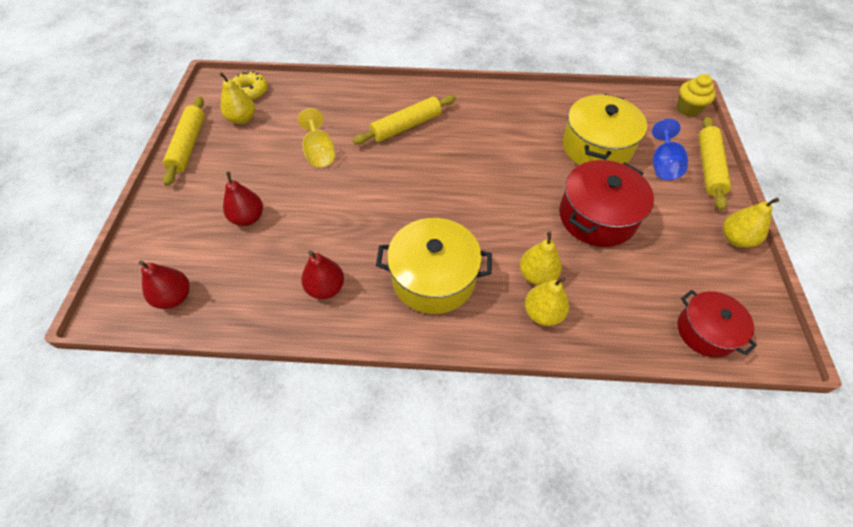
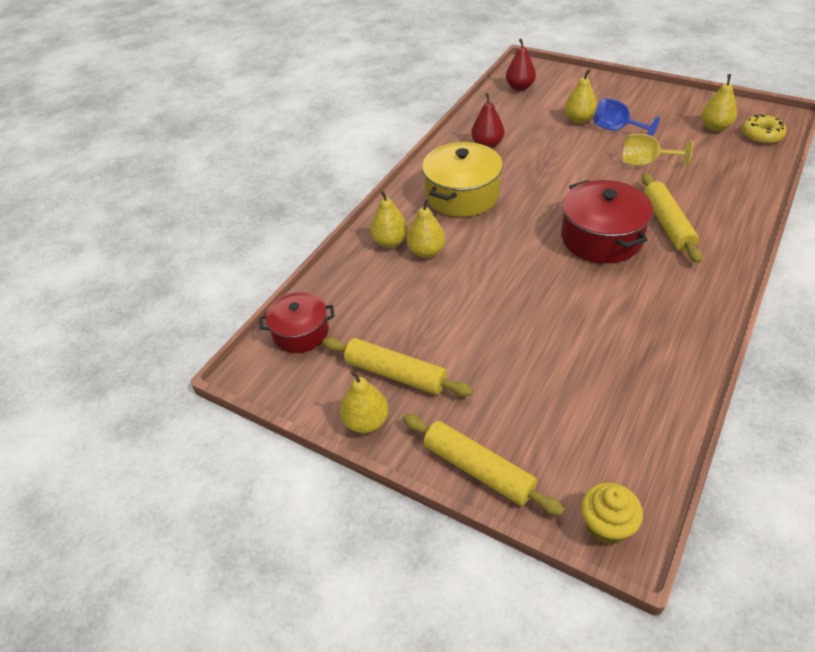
camera: 120 degrees right, 10 degrees down
yellow rolling pin [163,96,205,186] -> yellow rolling pin moved to [323,337,473,397]
red pear [223,172,263,226] -> yellow pear [565,69,597,124]
red pot [559,160,654,247] -> red pot moved to [561,180,653,263]
yellow pot [563,94,647,165] -> none
blue goblet [652,119,688,180] -> blue goblet moved to [593,98,660,137]

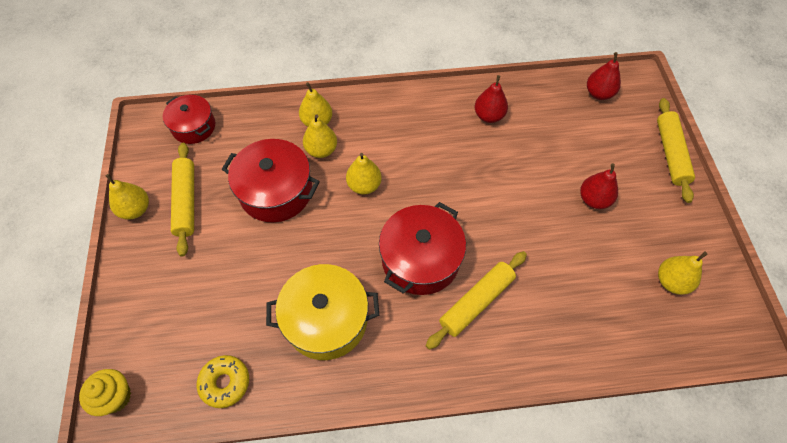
camera: 50 degrees right, 15 degrees up
yellow rolling pin [403,414,565,516] -> yellow rolling pin moved to [657,98,695,203]
yellow pot [422,142,503,217] -> yellow pot moved to [266,264,379,360]
yellow pear [565,69,597,124] -> yellow pear moved to [346,153,382,195]
blue goblet [593,98,660,137] -> red pear [580,163,618,209]
yellow goblet [623,134,693,167] -> none
yellow donut [742,114,787,144] -> yellow donut moved to [197,355,249,408]
none -> red pot [222,139,320,223]

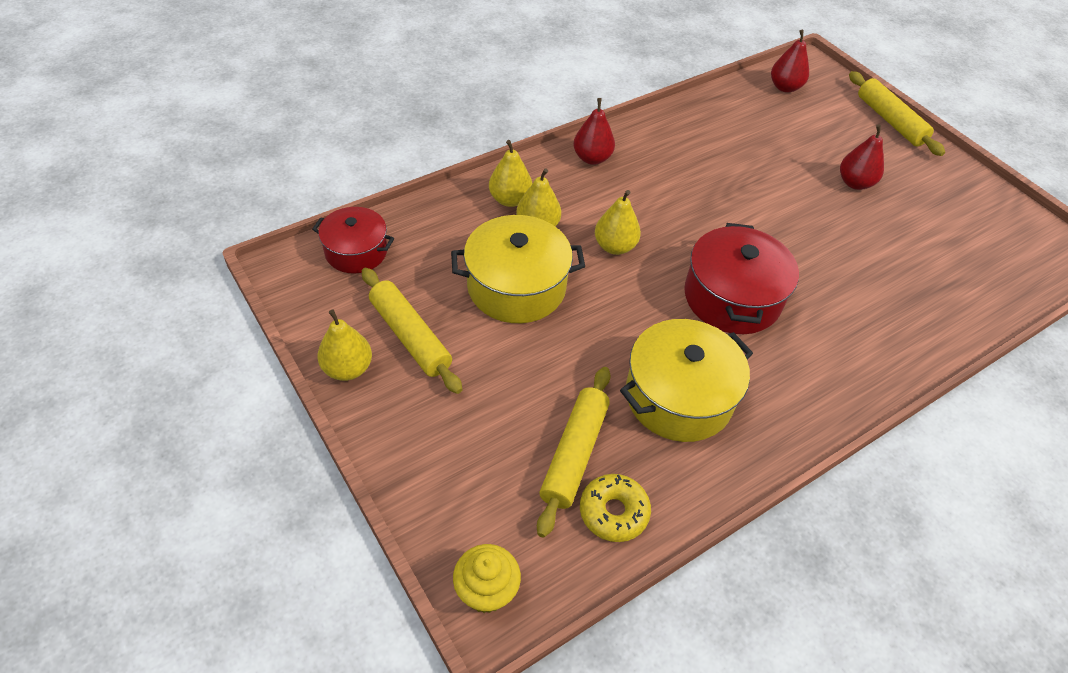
camera: 30 degrees left, 10 degrees down
red pot [222,139,320,223] -> yellow pot [451,215,585,323]
yellow rolling pin [426,251,527,350] -> yellow rolling pin moved to [537,367,611,538]
red pear [475,75,508,123] -> red pear moved to [574,98,615,165]
yellow pear [658,251,708,295] -> none

